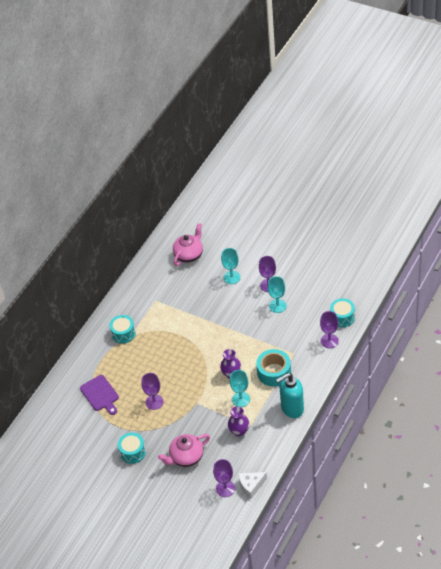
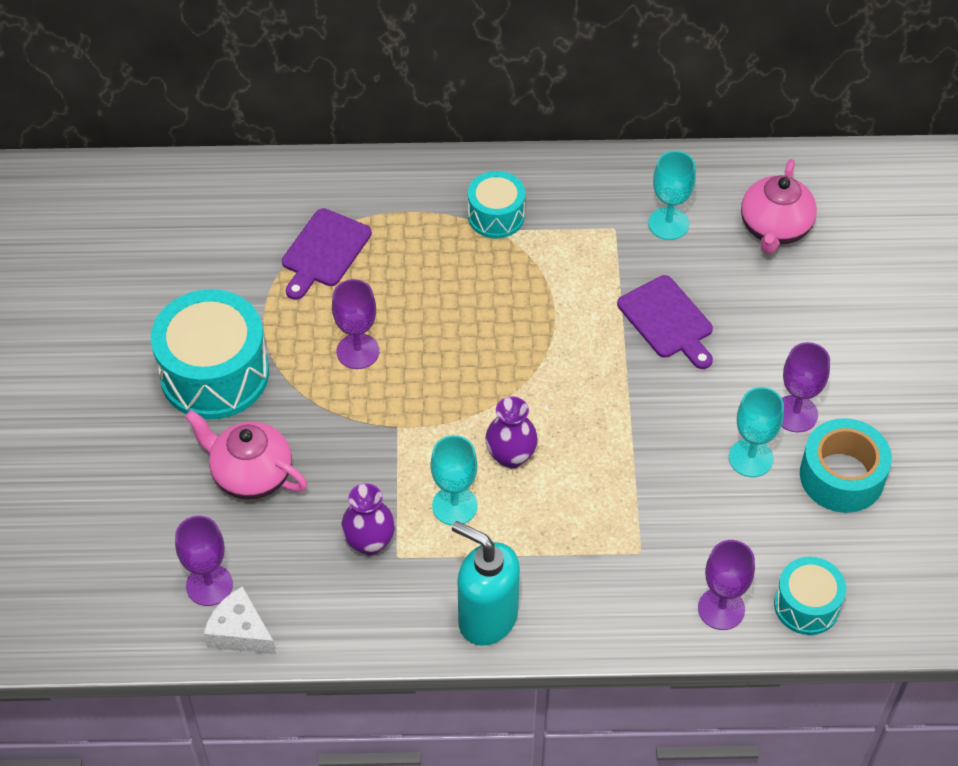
camera: 55 degrees right, 5 degrees up
turquoise drum [118,433,146,464] -> turquoise drum [151,289,269,419], size x1.80
pink teapot [173,223,203,266] -> pink teapot turned 105 degrees clockwise [741,159,817,254]
turquoise goblet [221,248,240,284] -> turquoise goblet moved to [648,151,696,240]
turquoise tape [256,349,291,387] -> turquoise tape moved to [800,418,892,513]
none -> purple cutting board [617,275,713,369]

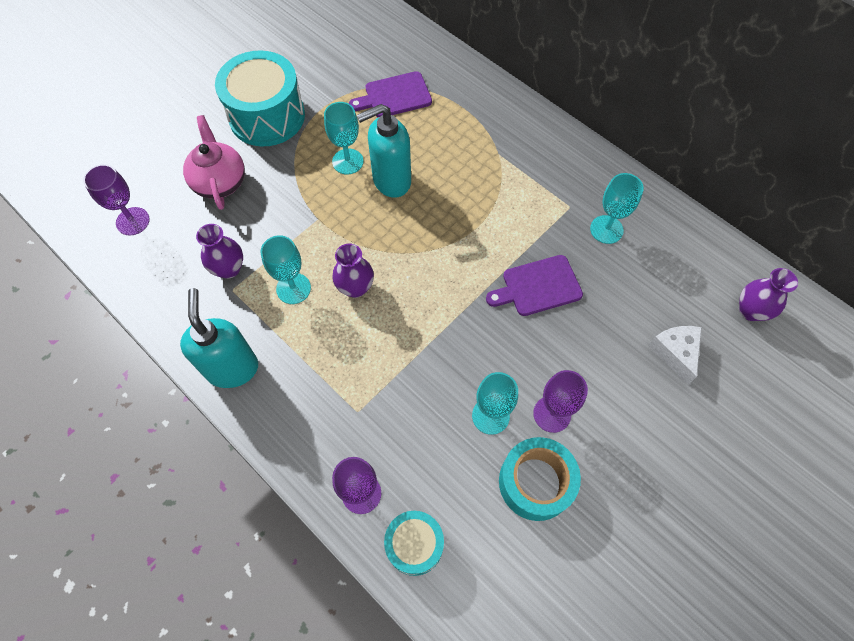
camera: 45 degrees right, 10 degrees up
white cheese [203,586,276,654] -> white cheese moved to [648,326,702,384]
purple goblet [332,279,379,369] -> turquoise goblet [324,102,364,174]
turquoise drum [468,171,525,238] -> none
purple cutting board [617,275,713,369] -> purple cutting board turned 60 degrees clockwise [486,255,583,316]
pink teapot [741,159,817,254] -> none
none -> turquoise soap dispenser [357,104,411,198]
none -> purple vase [739,268,798,321]

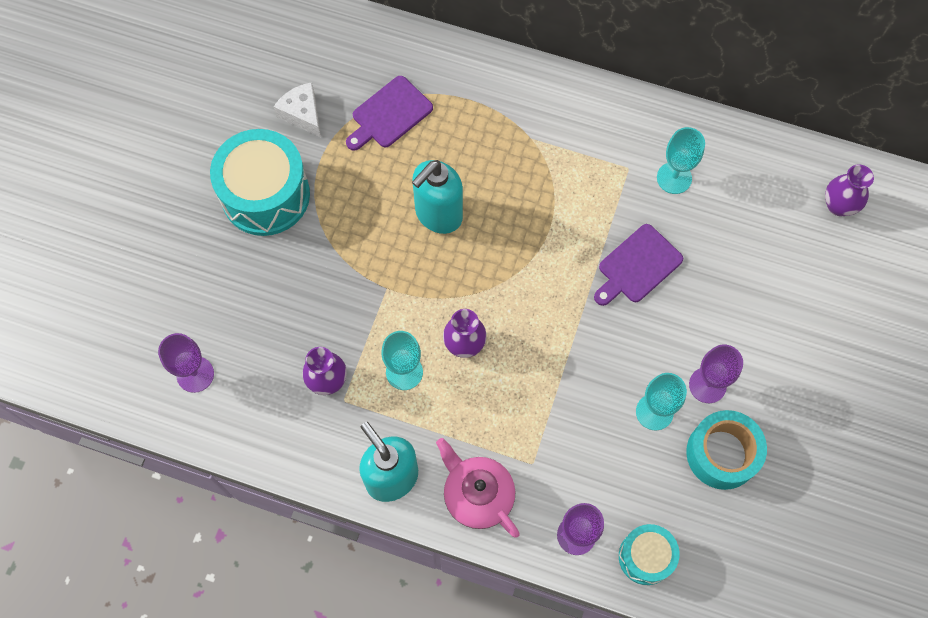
camera: 25 degrees left, 5 degrees up
pink teapot [183,115,245,210] -> pink teapot moved to [436,438,520,538]
turquoise goblet [324,102,364,174] -> none
white cheese [648,326,702,384] -> white cheese moved to [273,82,321,137]

